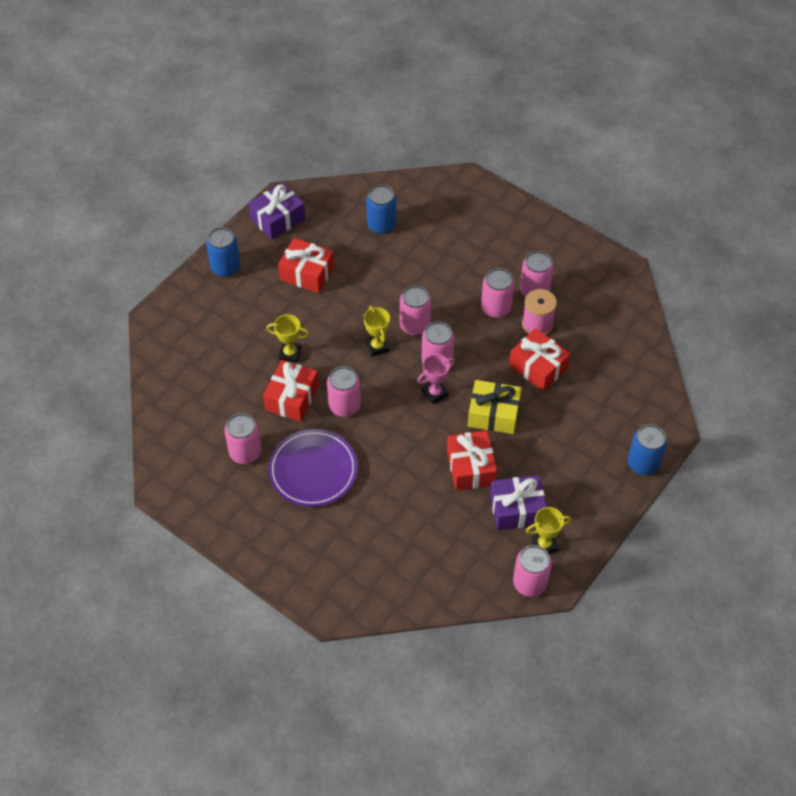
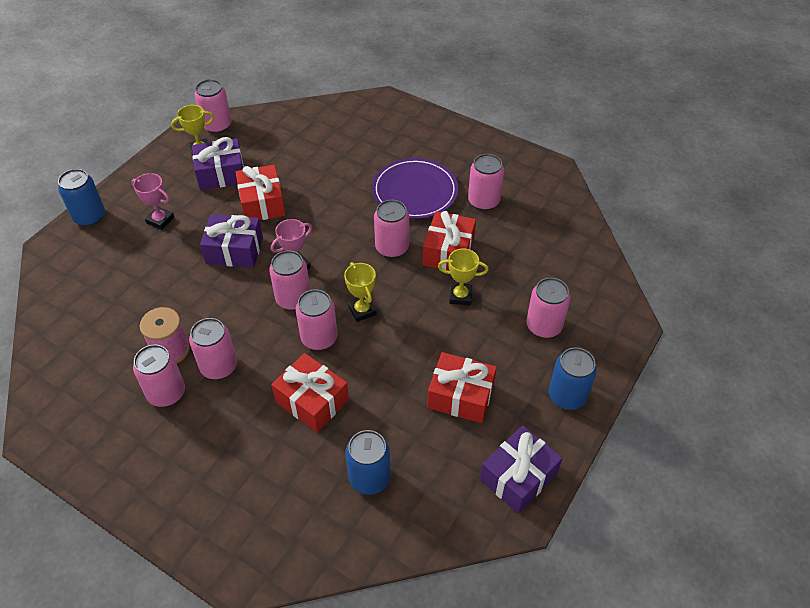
camera: 175 degrees right, 5 degrees down
yellow gift [468,380,521,434] -> purple gift [200,214,263,268]
red gift [509,328,571,391] -> red gift moved to [271,353,349,432]
none -> pink trophy [131,173,174,230]
none -> pink can [526,278,570,338]

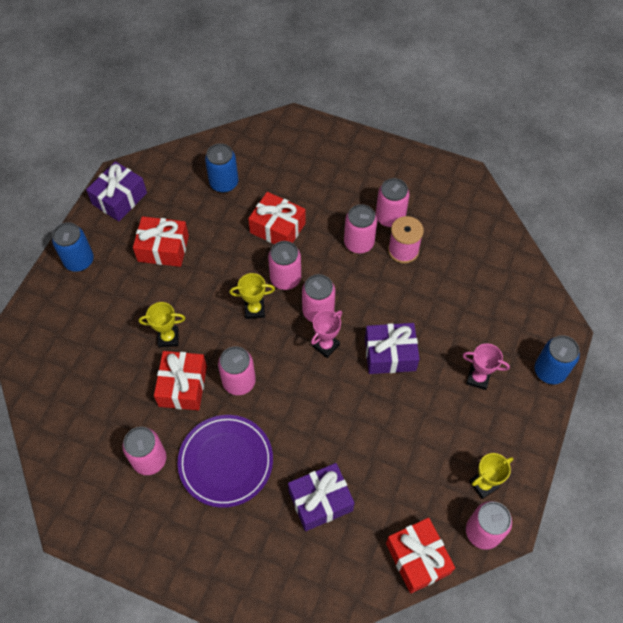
camera: 170 degrees right, 10 degrees up
purple gift [192,137,244,190] -> purple gift moved to [288,463,354,531]
red gift [235,165,285,220] -> red gift moved to [386,518,455,594]
yellow trophy [344,262,377,322] -> yellow trophy turned 60 degrees counterclockwise [230,273,275,319]
pink can [526,278,570,338] -> none

